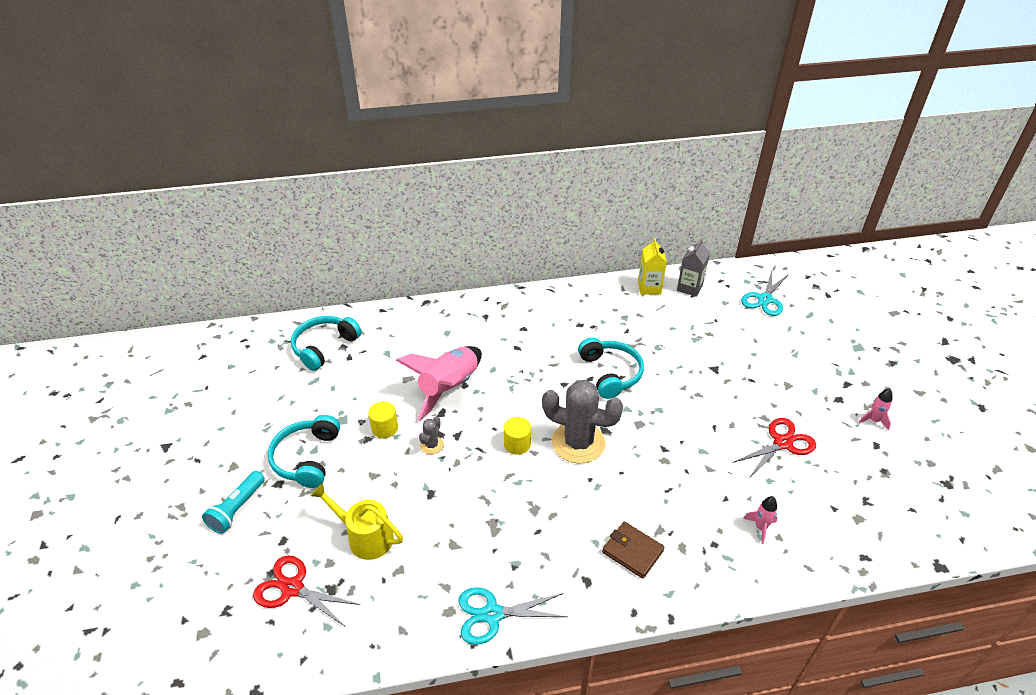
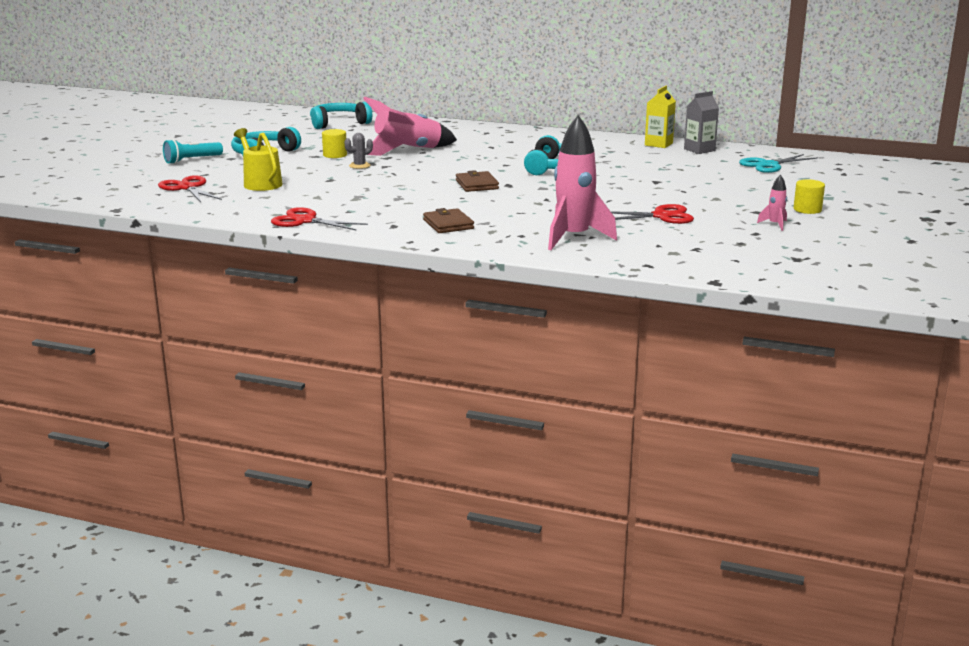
camera: 30 degrees right, 20 degrees down
turquoise scissors [459,587,567,645] -> red scissors [271,207,368,231]
yellow cylinder [504,417,531,455] -> yellow cylinder moved to [793,179,825,214]
grey cactus [542,380,623,464] -> brown wallet [456,170,499,192]
pink rocket [743,496,778,544] -> pink rocket [548,115,617,250], size x2.31

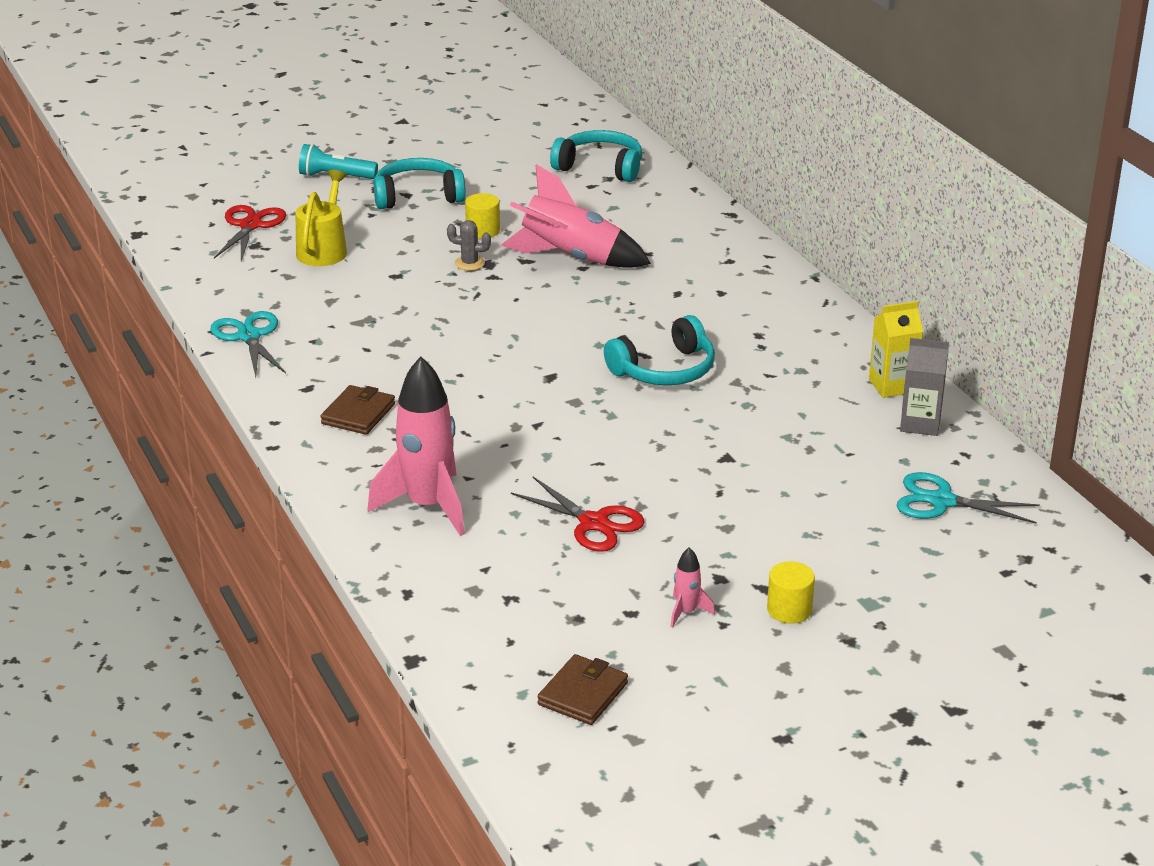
camera: 45 degrees right, 10 degrees up
red scissors [271,207,368,231] -> turquoise scissors [210,311,286,377]
brown wallet [456,170,499,192] -> brown wallet moved to [537,654,628,725]

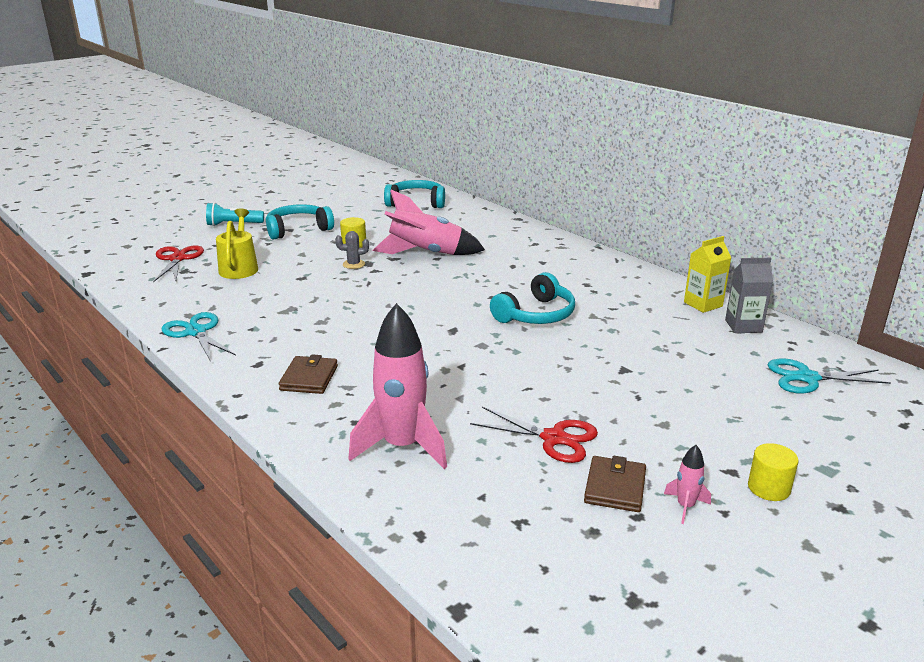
camera: 15 degrees left, 5 degrees down
brown wallet [537,654,628,725] -> brown wallet moved to [584,456,646,512]

